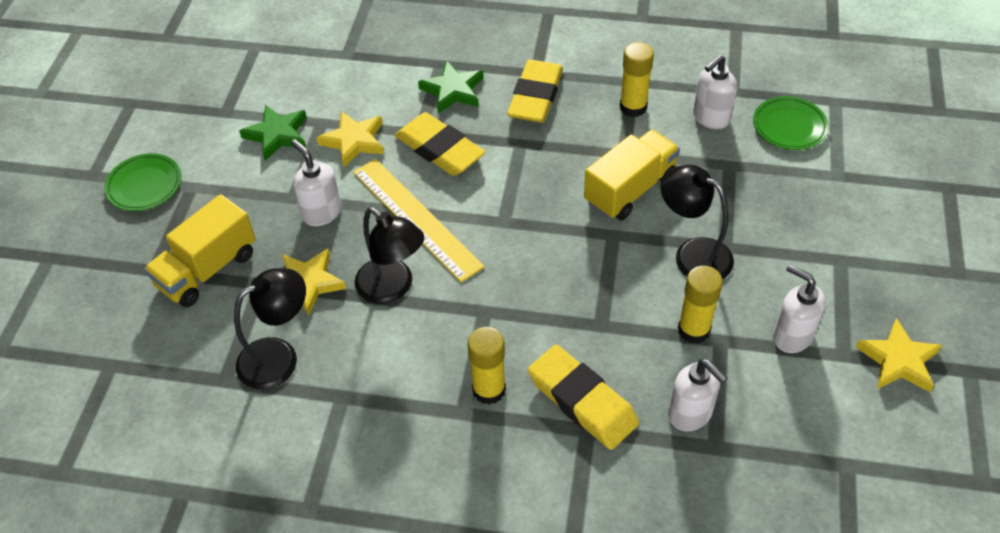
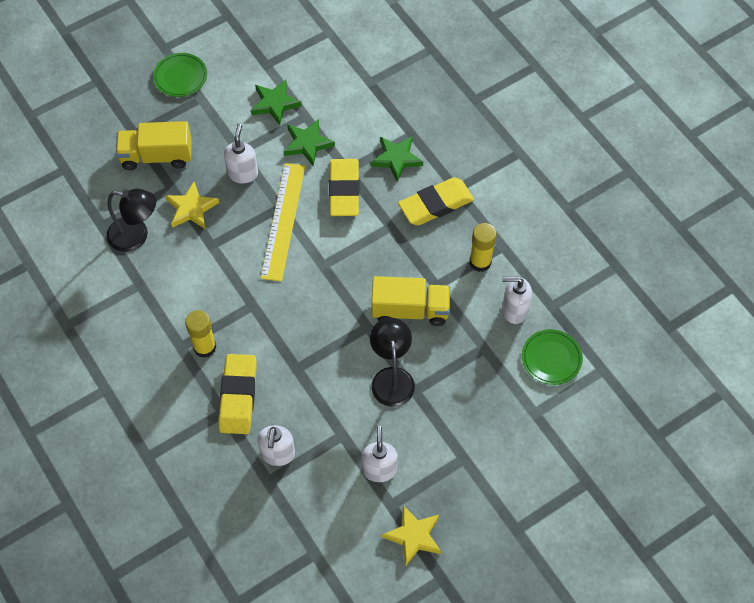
camera: 45 degrees right, 10 degrees up
yellow star [316,111,384,167] -> green star [283,119,335,166]
black lamp [355,207,424,304] -> none
yellow glue stick [678,266,723,344] -> none

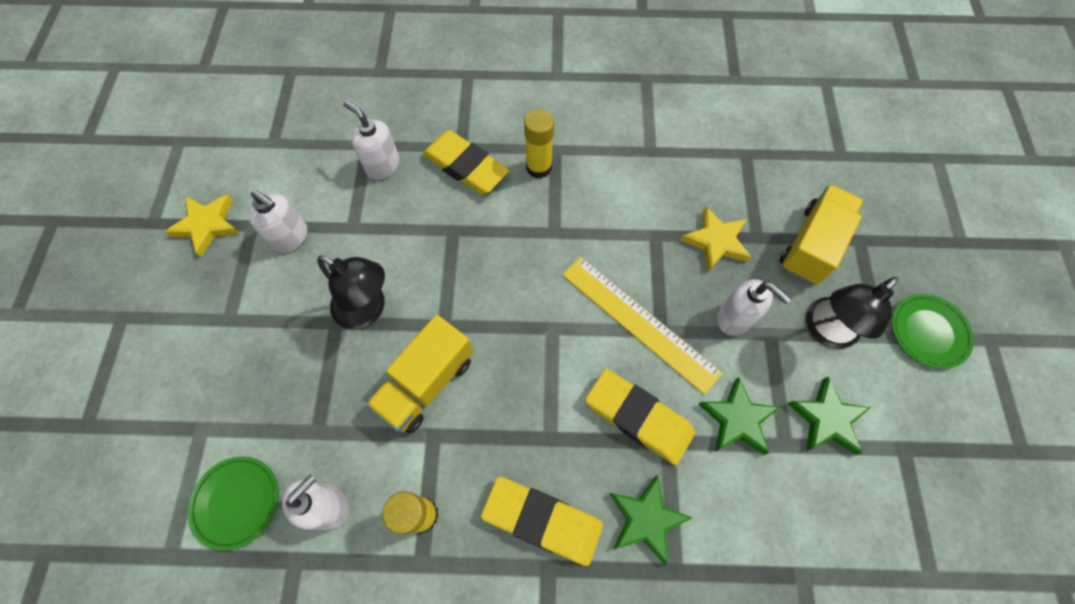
camera: 125 degrees right, 5 degrees up
black lamp [107,189,156,252] -> black lamp moved to [806,277,899,349]
yellow eraser [398,177,474,225] -> yellow eraser turned 75 degrees counterclockwise [481,476,603,566]

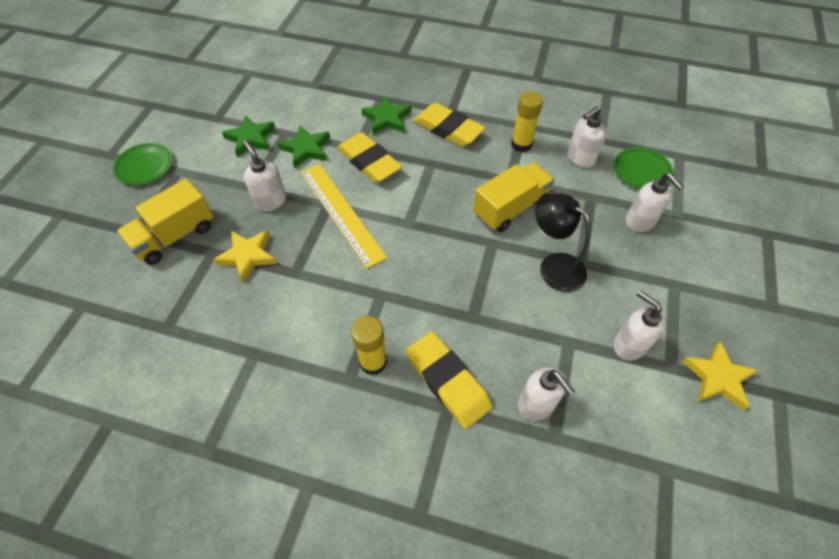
camera: 165 degrees left, 10 degrees down
black lamp [806,277,899,349] -> none
none -> white soap dispenser [625,173,684,232]

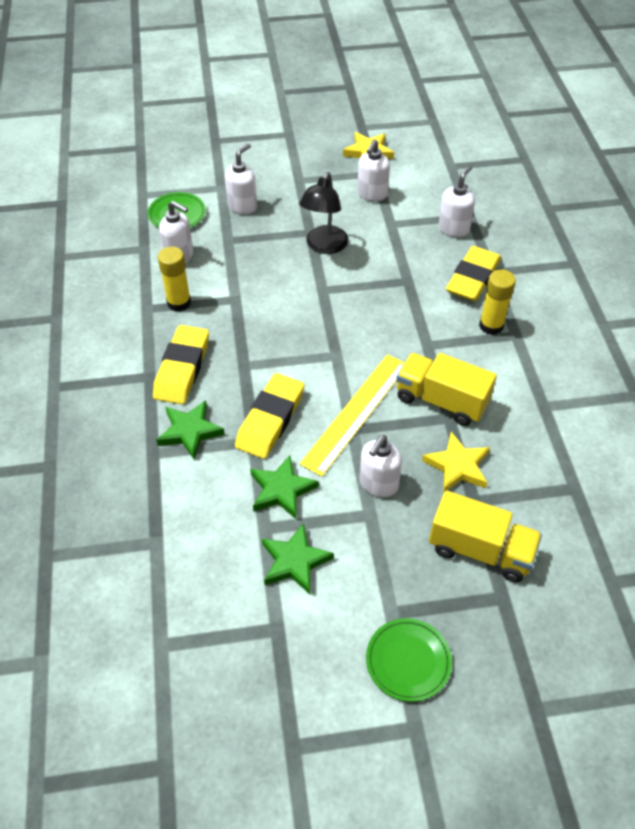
camera: 115 degrees left, 5 degrees down
yellow truck [473,162,555,232] -> yellow truck moved to [396,353,497,426]

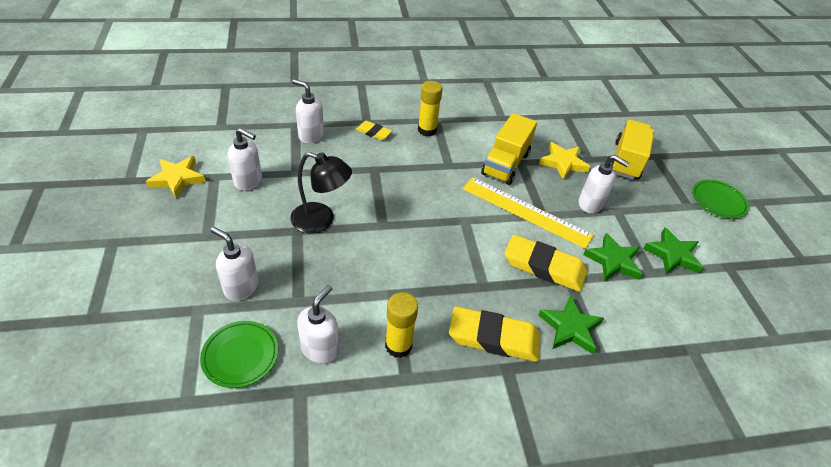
camera: 95 degrees left, 5 degrees down
yellow eraser [446,246,501,301] -> yellow eraser [356,121,392,140], size x0.52

